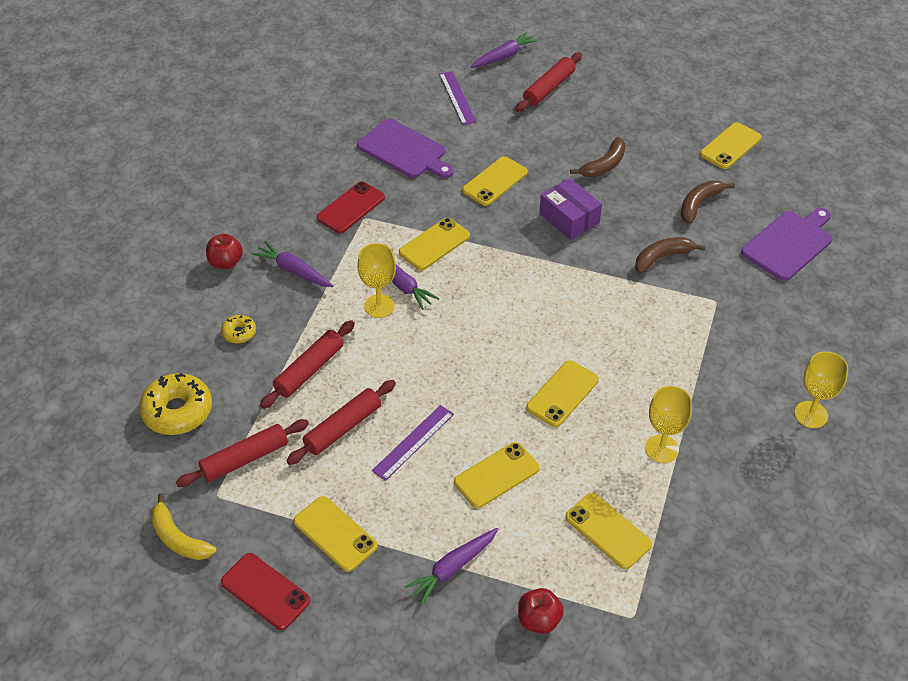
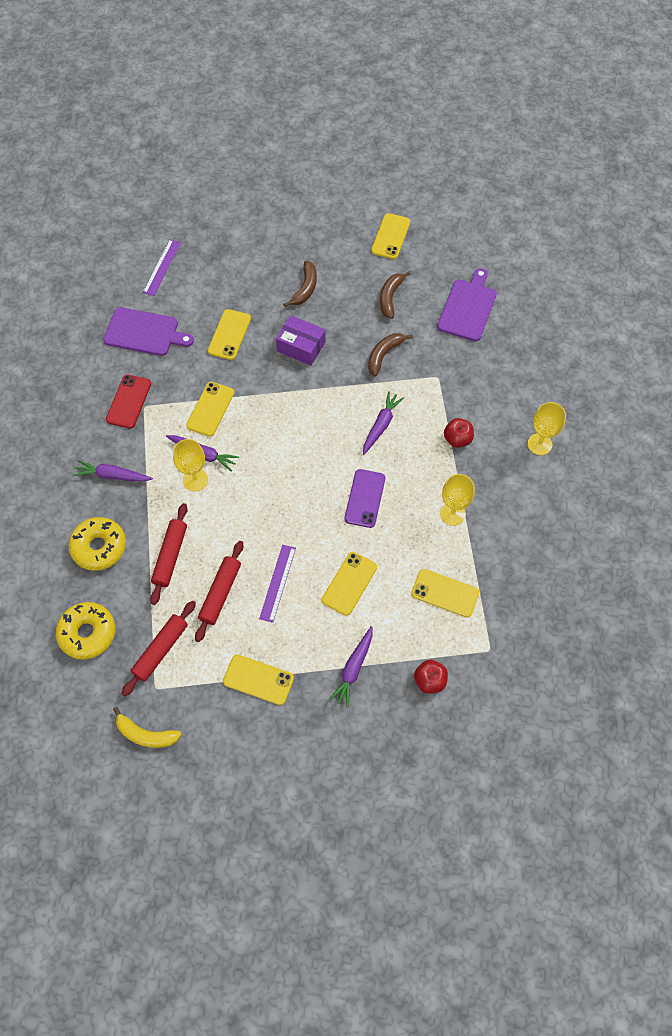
camera: 25 degrees left, 15 degrees up
red apple [206,234,243,269] -> red apple moved to [444,418,474,448]
yellow donut [221,315,256,344] -> yellow donut [68,517,126,571], size x1.97
red phone [221,553,311,630] -> none
purple ruler [439,71,476,125] -> purple ruler turned 60 degrees clockwise [143,239,181,296]
purple carrot [471,32,539,68] -> purple carrot moved to [363,391,404,455]
red rolling pin [516,52,582,112] -> none
yellow phone [526,360,599,427] -> purple phone [345,469,385,528]

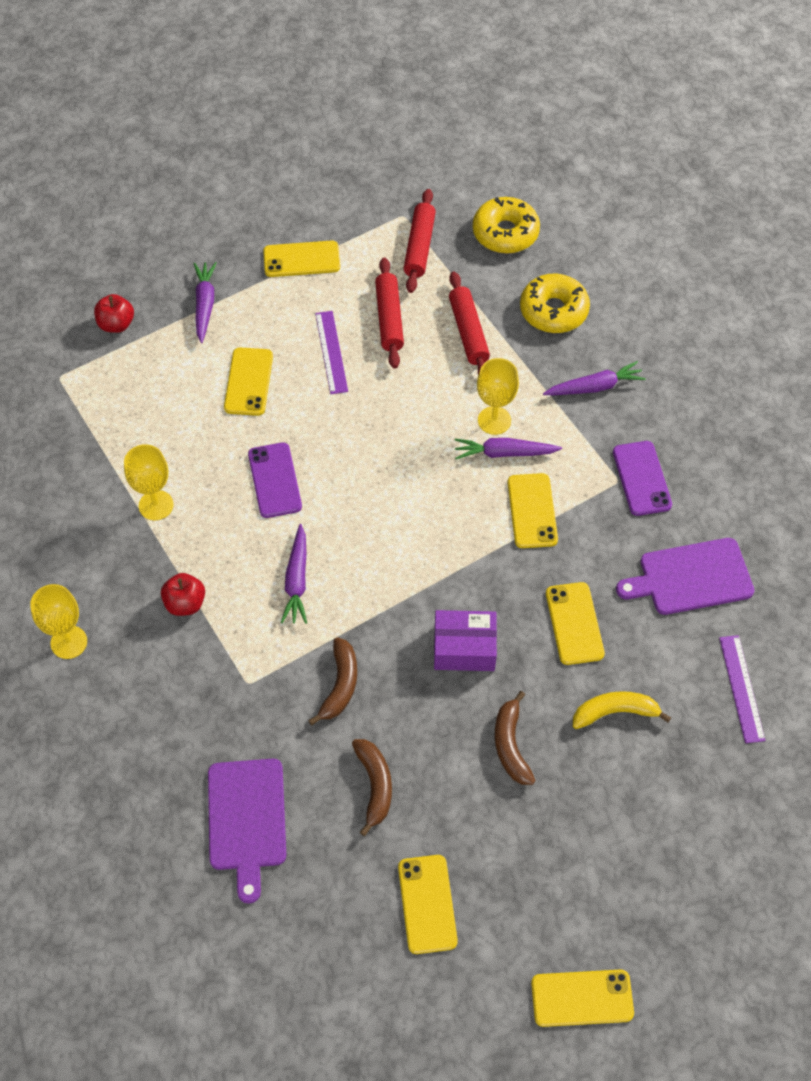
camera: 155 degrees right, 5 degrees down
red phone [106,375,151,428] -> purple phone [613,441,672,516]
yellow banana [113,707,182,748] -> yellow banana moved to [573,691,671,729]
yellow phone [411,569,479,617] -> yellow phone moved to [531,969,634,1027]

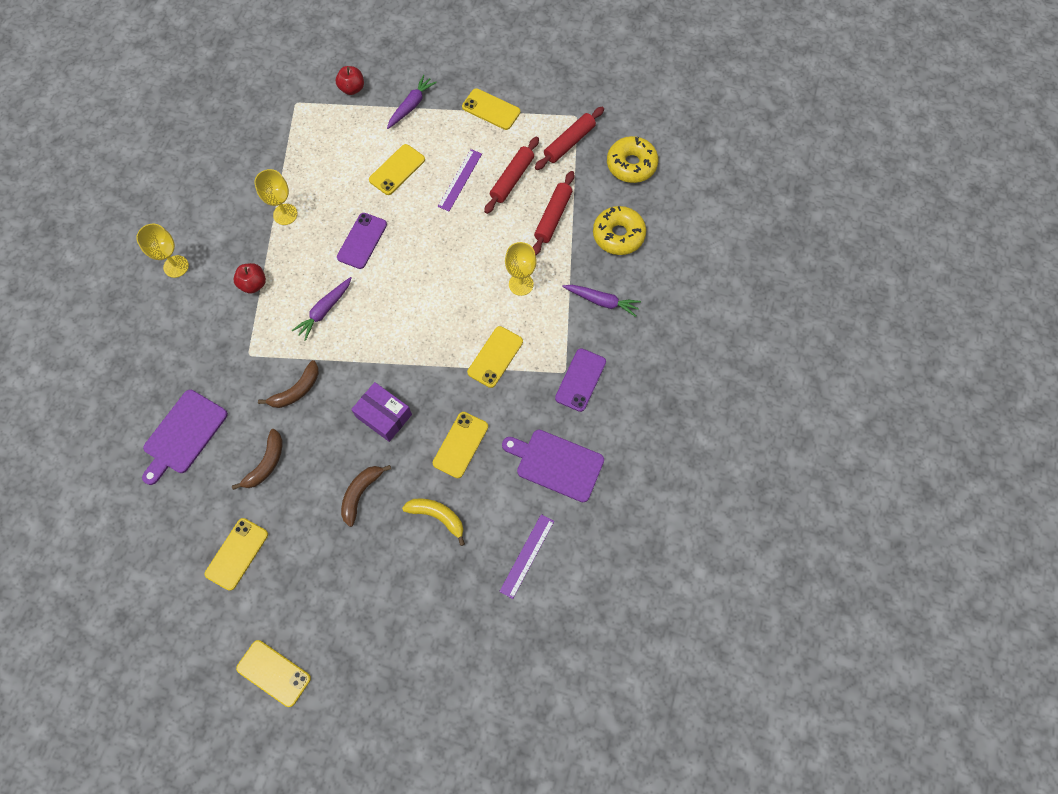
camera: 35 degrees right, 10 degrees up
purple carrot [455,438,562,459] -> none

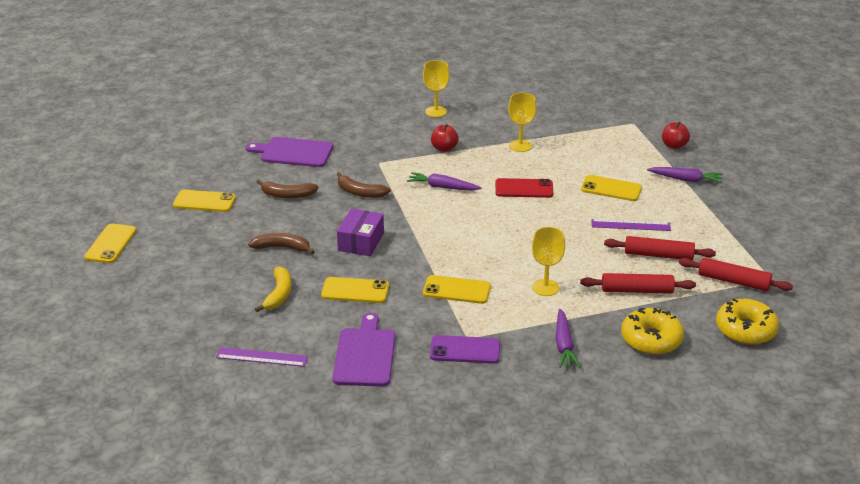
camera: 70 degrees right, 35 degrees down
purple phone [337,213,387,269] -> red phone [495,178,553,198]
yellow phone [462,88,520,130] -> none

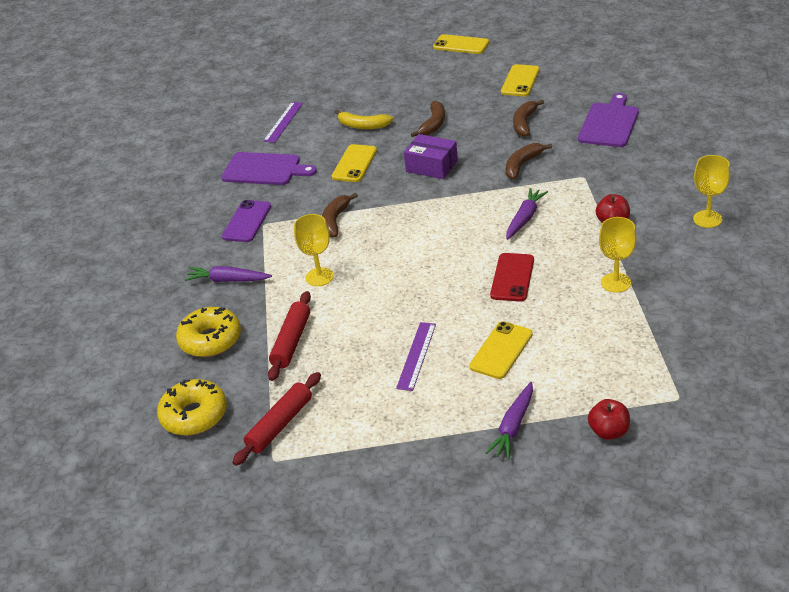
camera: 105 degrees right, 5 degrees up
yellow phone [423,275,491,304] -> brown banana [322,193,358,237]
red rolling pin [604,236,716,260] -> none

